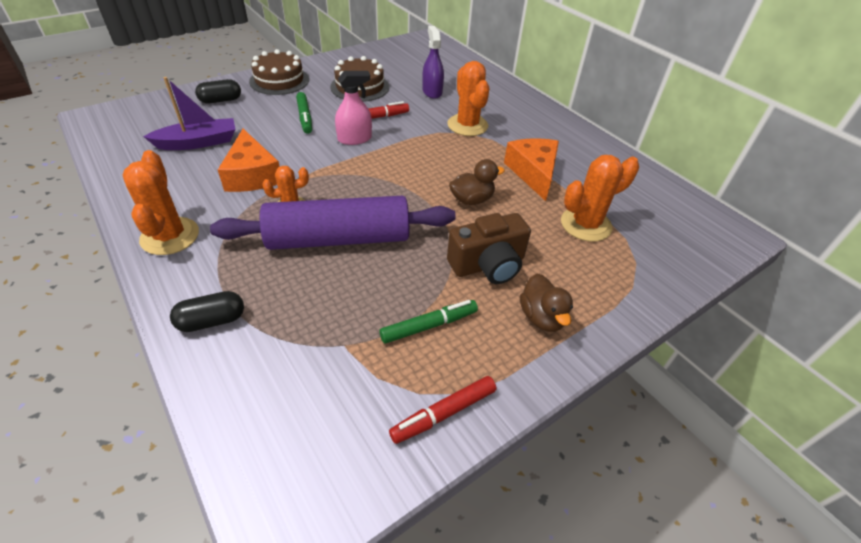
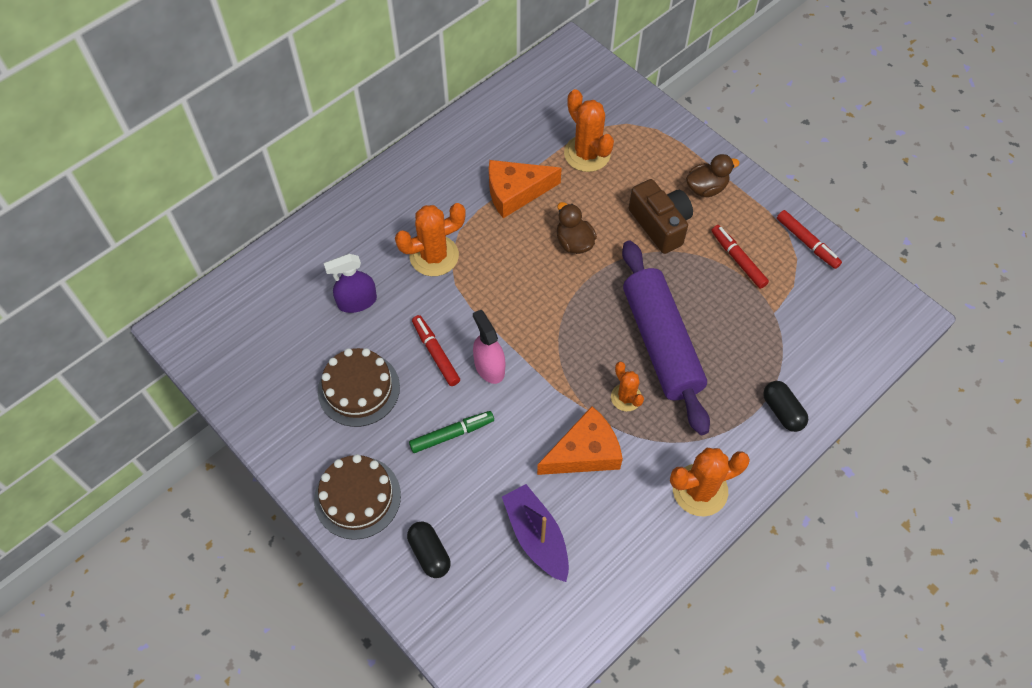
camera: 95 degrees left, 15 degrees up
green marker [379,300,478,344] -> red marker [711,225,769,289]

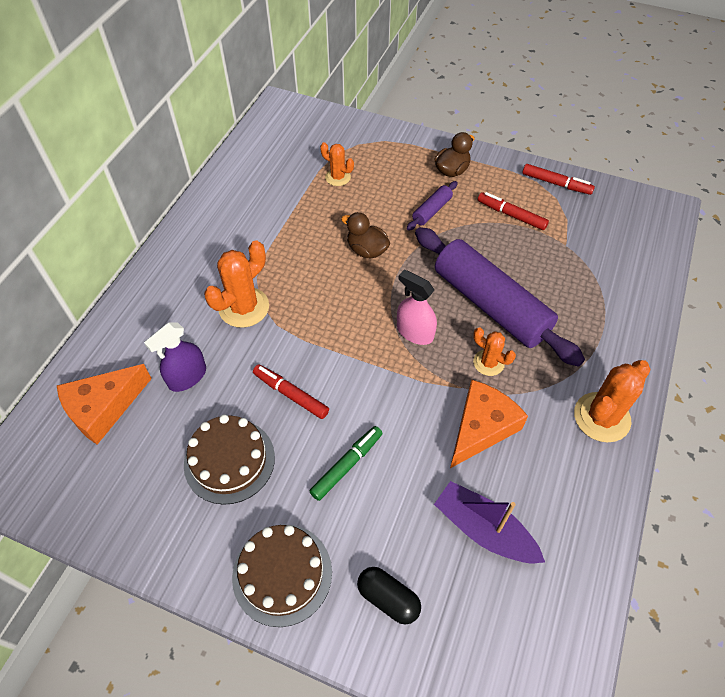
camera: 25 degrees left, 5 degrees down
pink spray bottle [473,310,505,384] -> pink spray bottle moved to [397,270,437,345]
orange cheese [489,160,562,218] -> orange cheese moved to [57,364,152,445]
orange cactus [564,89,614,172] -> orange cactus [320,142,354,186], size x0.59
brown camera [629,179,693,254] -> purple rolling pin [407,181,458,231]
black capsule [763,381,808,432] -> none

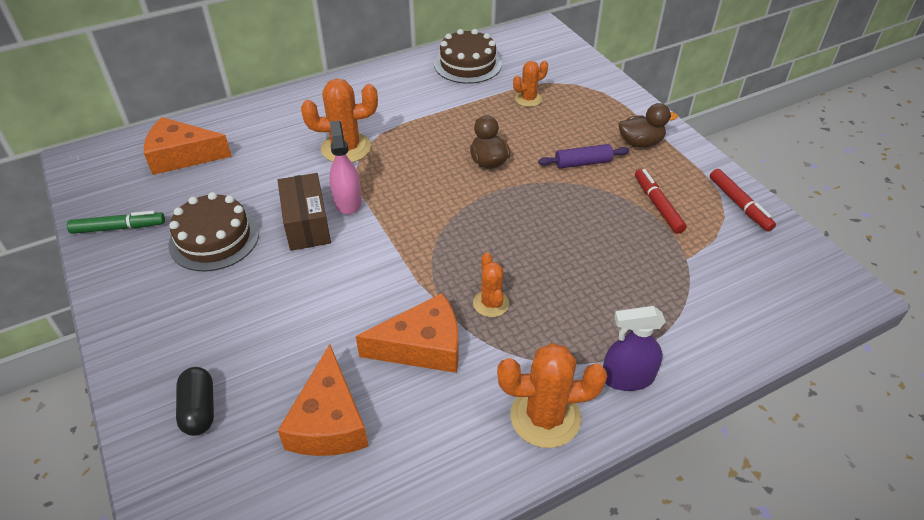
camera: 40 degrees right, 10 degrees down
purple spray bottle [144,322,206,392] -> purple spray bottle moved to [603,306,666,391]
brown cake [232,525,332,627] -> brown cake moved to [434,29,502,84]
red marker [253,364,329,419] -> brown box [278,173,331,251]
green marker [309,426,383,501] -> green marker moved to [67,211,165,234]
orange cactus [320,142,354,186] -> orange cactus turned 75 degrees clockwise [513,60,548,107]
pink spray bottle [397,270,437,345] -> pink spray bottle moved to [329,121,362,215]
purple rolling pin [415,227,585,367] -> none
purple boat [434,481,545,563] -> orange cheese [278,344,369,456]

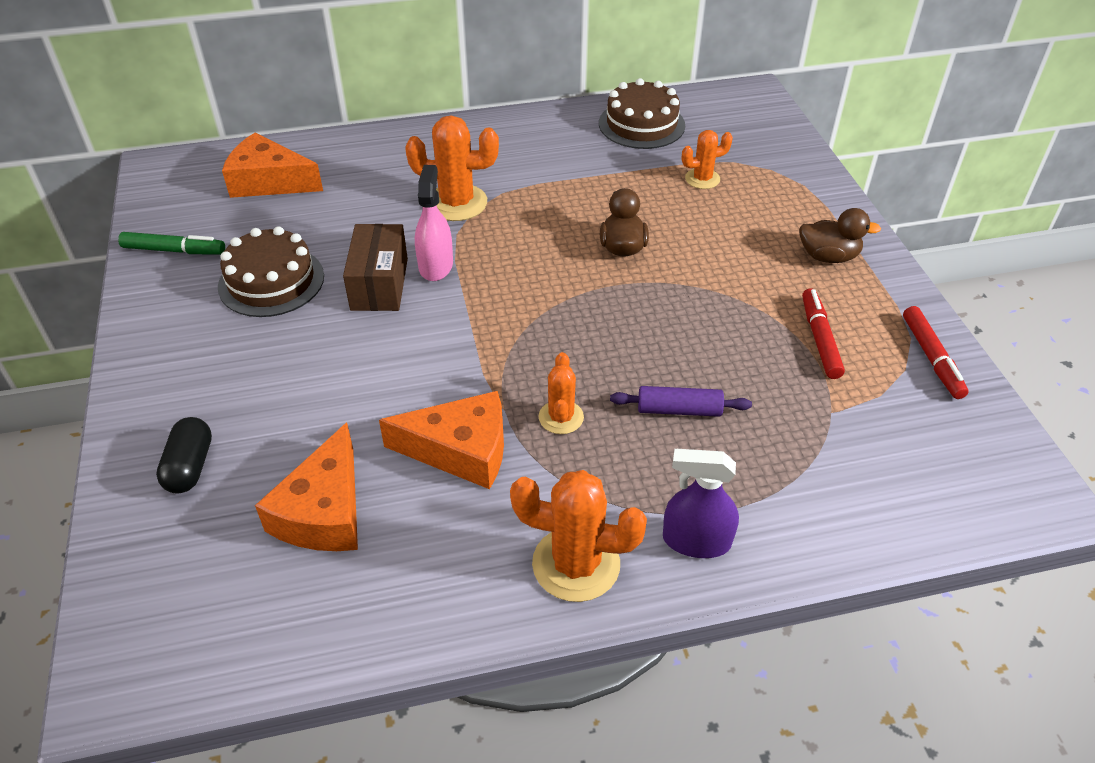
camera: 15 degrees right, 0 degrees up
purple rolling pin [538,144,629,168] -> purple rolling pin moved to [610,386,752,417]

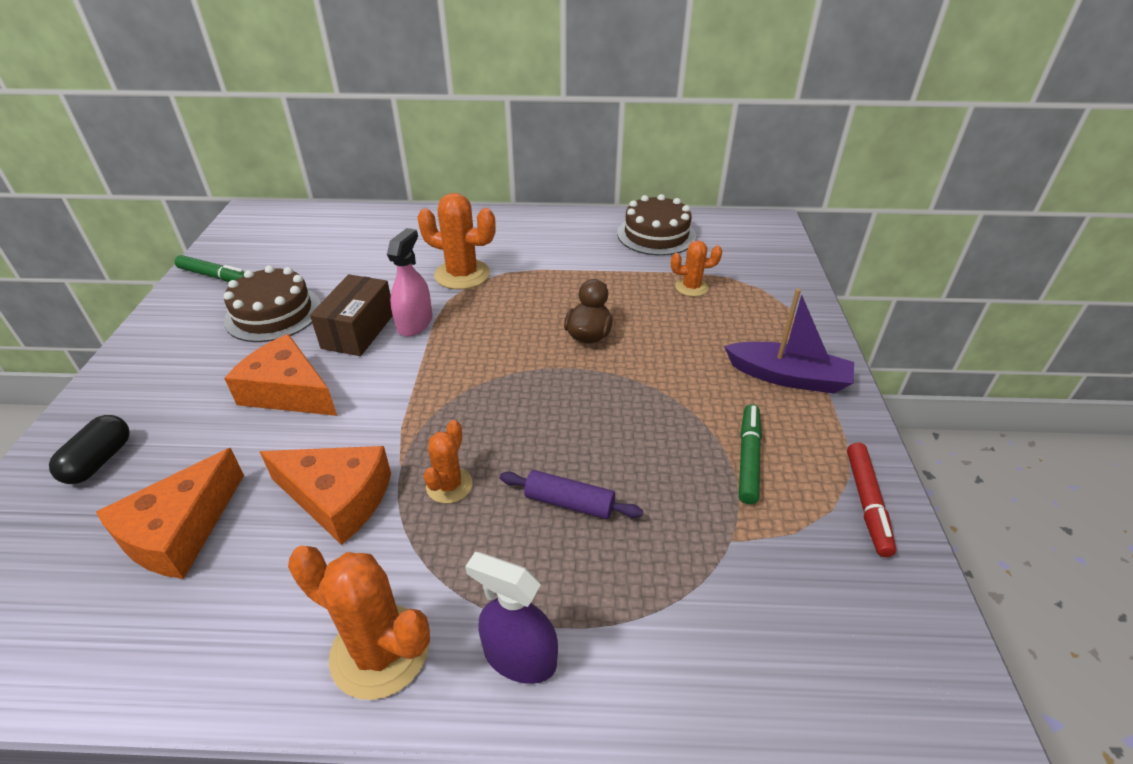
camera: 15 degrees right, 5 degrees down
orange cheese [222,132,323,198] -> orange cheese moved to [224,334,337,416]
brown duck [799,208,881,263] -> purple boat [724,288,854,394]
red marker [802,288,845,379] -> green marker [739,404,762,504]

